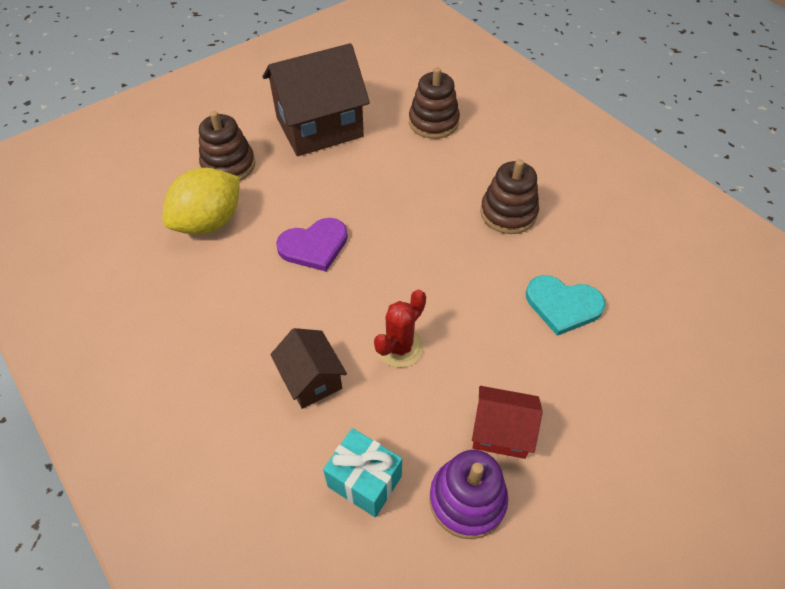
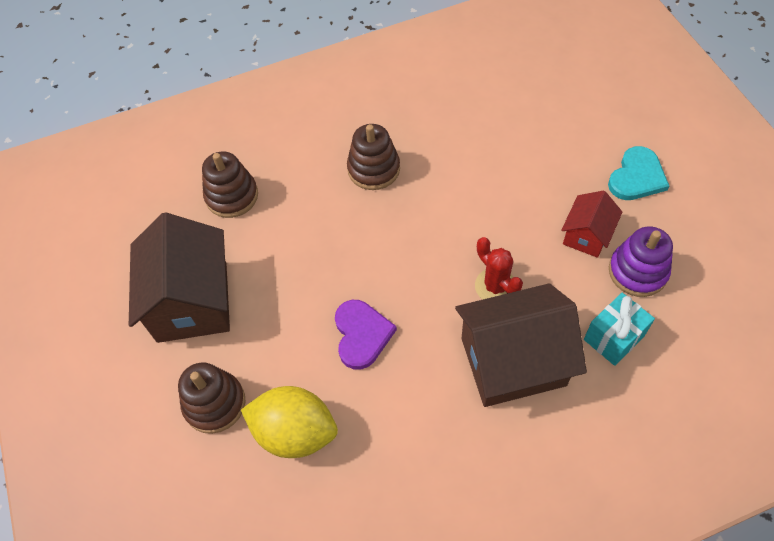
camera: 70 degrees left, 5 degrees up
yellow lemon [162,168,240,235] -> yellow lemon turned 45 degrees counterclockwise [241,386,338,458]
brown house [270,328,347,409] -> brown house [455,283,587,407], size x1.92
turquoise heart [526,275,605,336] -> turquoise heart moved to [608,146,669,200]

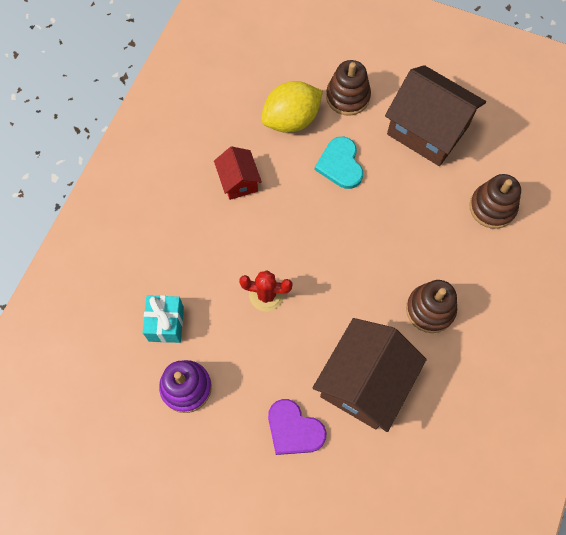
camera: 130 degrees right, 10 degrees up
purple heart [335,300,397,370] -> purple heart moved to [268,399,326,455]
brown house [455,283,587,407] -> brown house moved to [313,318,427,432]
red house [561,190,622,258] -> red house moved to [214,146,262,200]
turquoise heart [608,146,669,200] -> turquoise heart moved to [315,137,363,189]

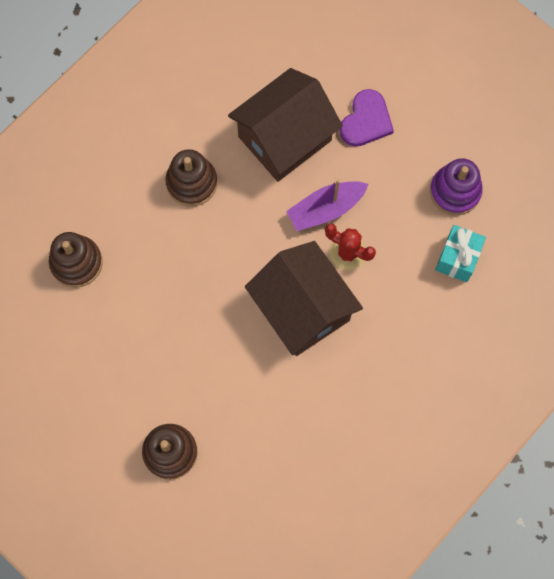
camera: 160 degrees left, 5 degrees up
red house [214,146,262,200] -> none
yellow lemon [261,81,323,133] -> none
purple heart [268,399,326,455] -> purple heart turned 60 degrees clockwise [339,89,394,147]
turquoise heart [315,137,363,189] -> none
brown house [385,65,486,166] -> brown house moved to [245,241,363,356]
none -> purple boat [286,179,368,231]

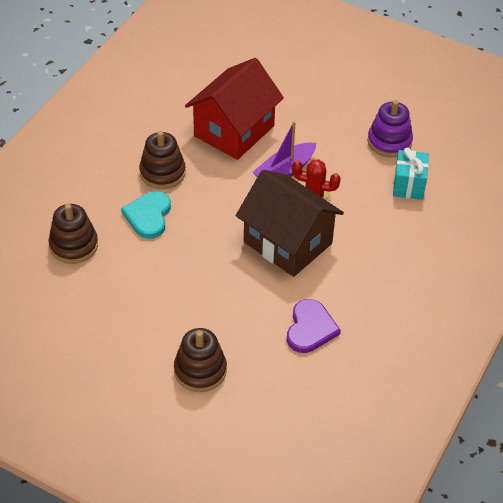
camera: 15 degrees left, 25 degrees down
brown house [228,68,343,182] -> red house [185,58,284,160]
purple heart [339,89,394,147] -> purple heart moved to [287,299,341,353]
none -> turquoise heart [121,191,171,239]

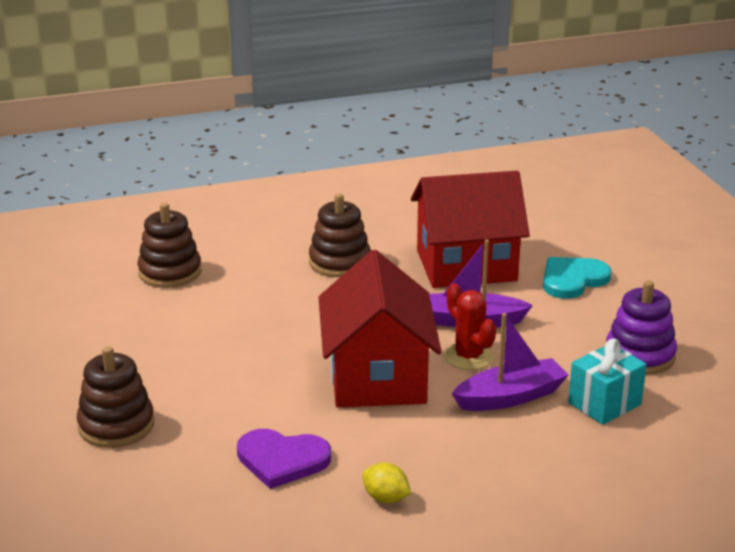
camera: 45 degrees right, 20 degrees down
turquoise heart [121,191,171,239] -> turquoise heart moved to [543,257,612,299]
brown house [236,170,344,277] -> red house [318,250,442,408]
purple heart [287,299,341,353] -> purple heart turned 45 degrees clockwise [237,429,331,489]
none -> yellow lemon [362,463,411,503]
none -> purple boat [452,313,569,411]

